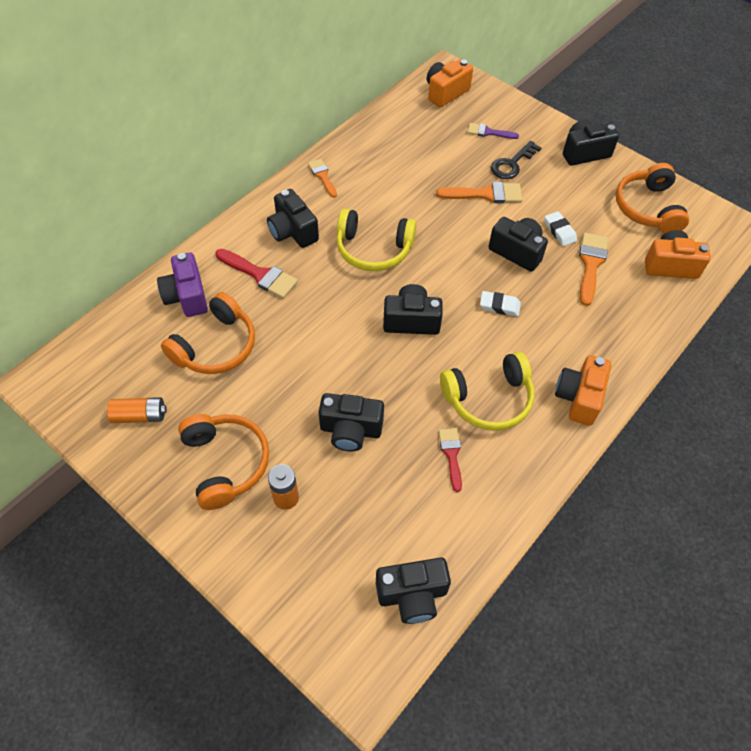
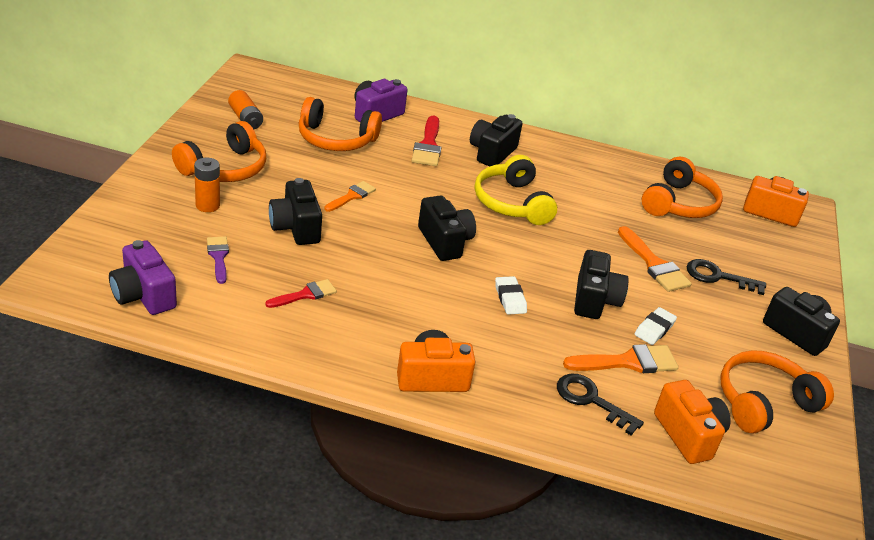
camera: 60 degrees right, 20 degrees down
orange brush [308,159,337,198] -> orange brush moved to [324,181,376,212]
black camera [376,558,451,624] -> purple camera [109,240,177,315]
yellow headphones [440,352,534,431] -> none
purple brush [468,123,519,139] -> purple brush moved to [207,237,229,284]
none -> black key [557,374,644,435]
none -> orange headphones [642,157,723,218]

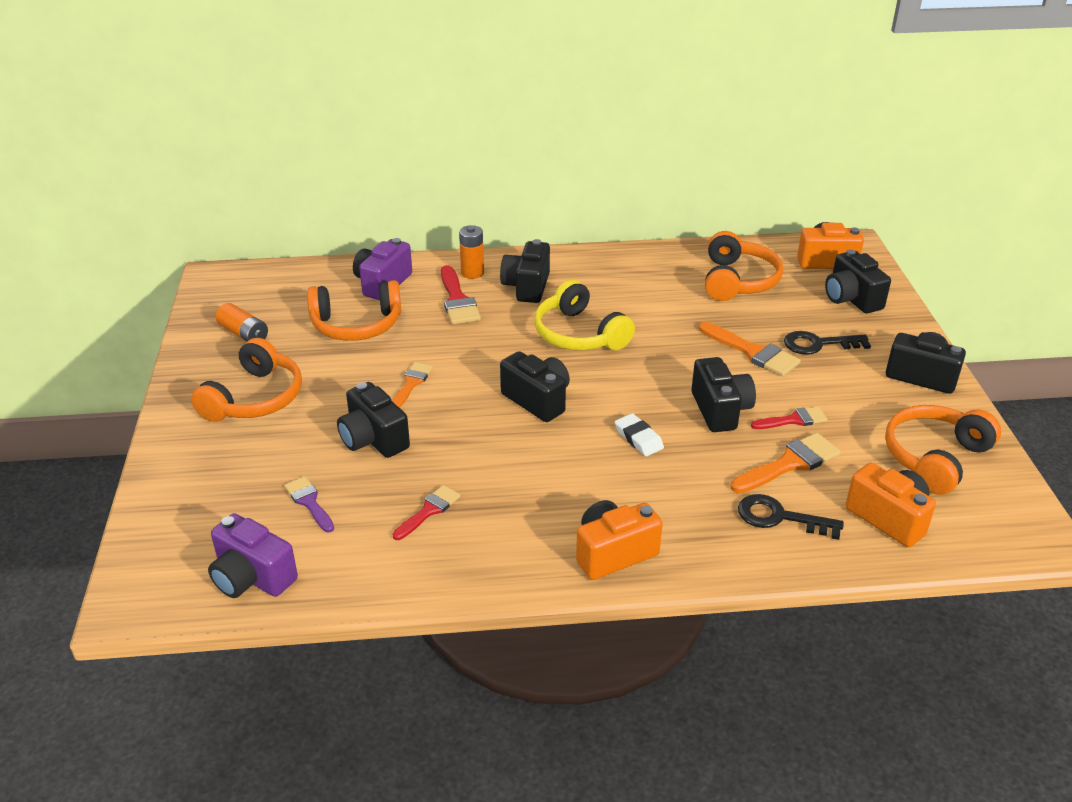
camera: 15 degrees left, 0 degrees up
orange battery [194,158,220,212] -> orange battery moved to [459,225,484,279]
white eraser [635,307,677,345] -> red brush [751,406,828,429]
none -> black camera [825,249,891,314]

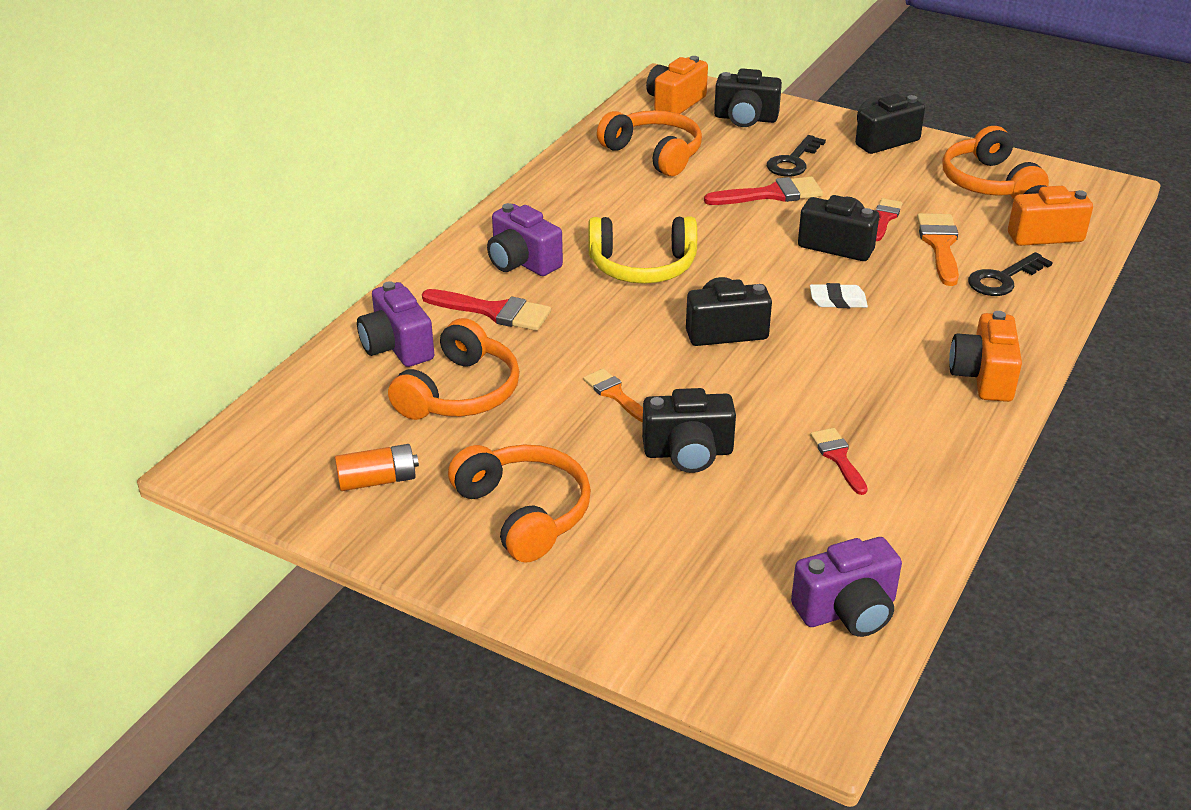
camera: 55 degrees left, 0 degrees up
purple brush [284,476,334,532] -> none
orange battery [459,225,484,279] -> none
black camera [500,239,550,303] -> purple camera [487,203,563,276]
orange brush [699,322,801,376] -> red brush [704,177,823,205]

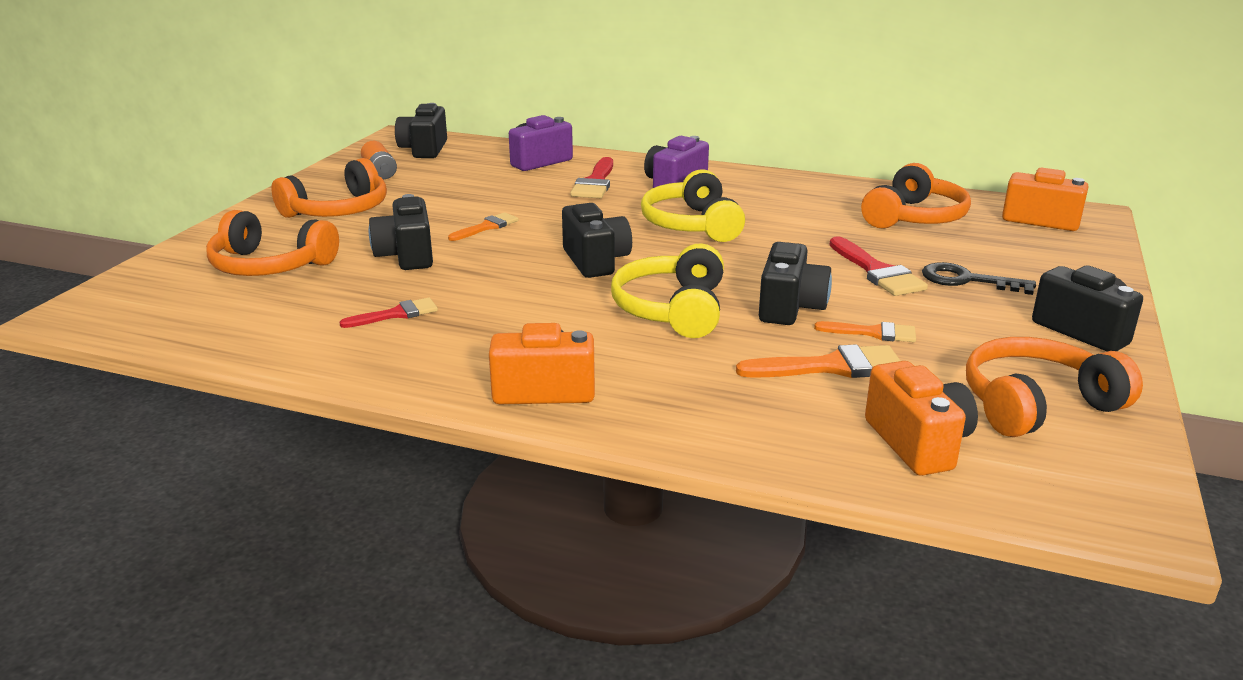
camera: 80 degrees right, 10 degrees down
orange headphones [388,318,520,420] -> orange headphones moved to [206,210,339,276]
black camera [714,68,782,127] -> black camera moved to [395,103,447,158]
purple camera [791,537,902,637] -> none
white eraser [810,283,868,308] -> yellow headphones [611,243,724,338]
red brush [876,198,903,241] -> orange brush [814,321,916,342]
black key [968,252,1053,296] -> none

